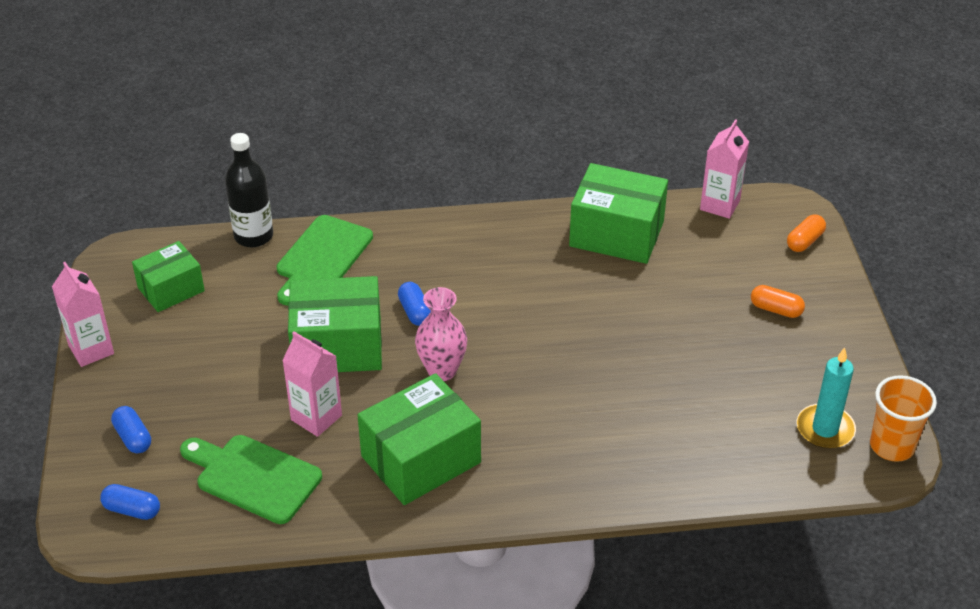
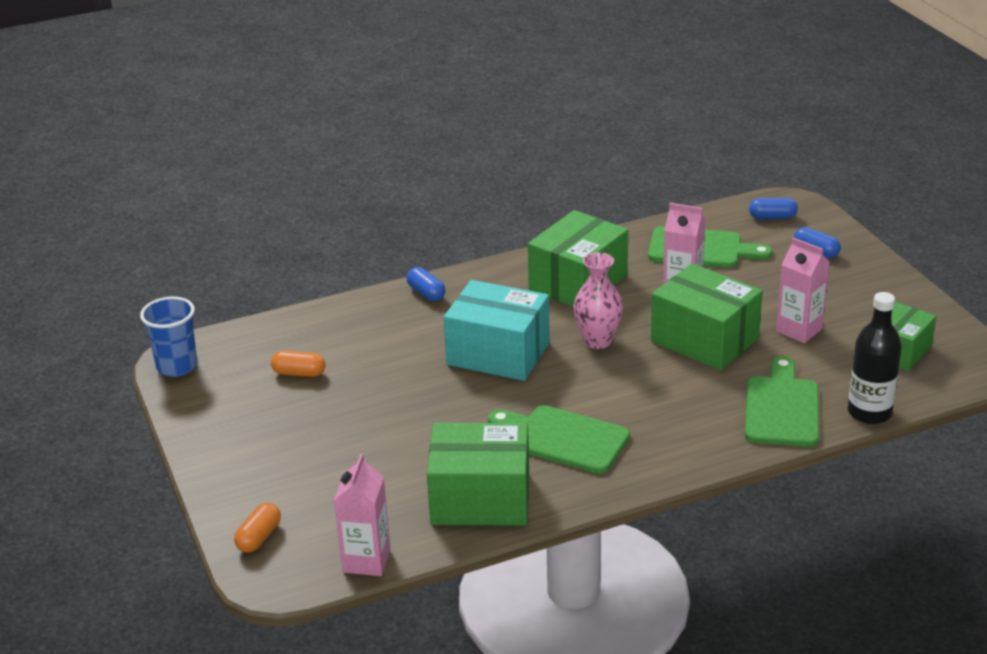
camera: 165 degrees right, 10 degrees down
pink carton [52,262,114,367] -> pink carton moved to [776,237,829,343]
green box [288,276,382,372] -> green box turned 60 degrees clockwise [651,263,763,371]
blue capsule [398,282,431,326] -> blue capsule moved to [406,267,446,301]
orange capsule [751,285,805,318] -> orange capsule moved to [271,351,325,377]
turquoise candle [797,347,856,449] -> none
orange cup [870,375,937,462] -> blue cup [140,297,197,377]
none -> turquoise box [444,280,550,381]
none -> green cutting board [488,405,630,474]

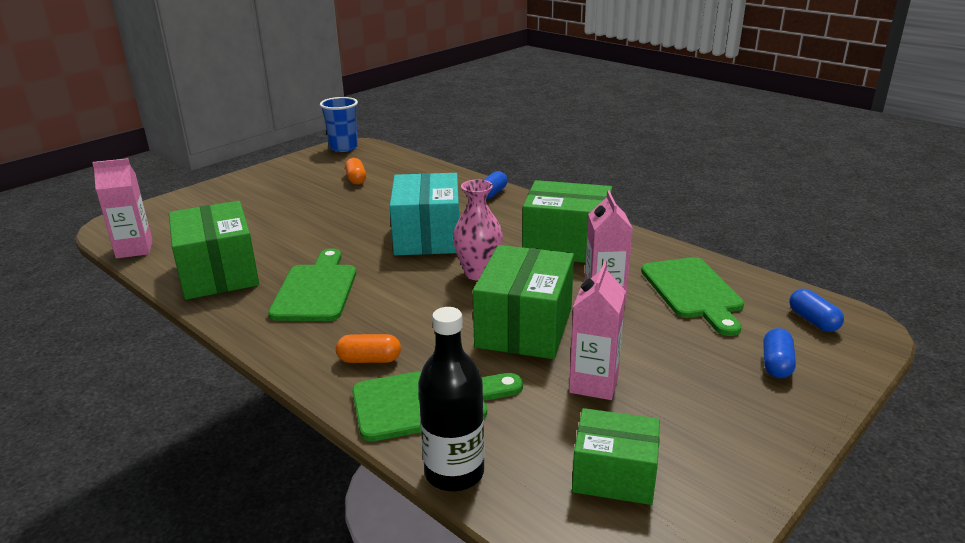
camera: 65 degrees right, 5 degrees down
orange capsule [234,503,281,552] -> orange capsule moved to [336,334,401,363]

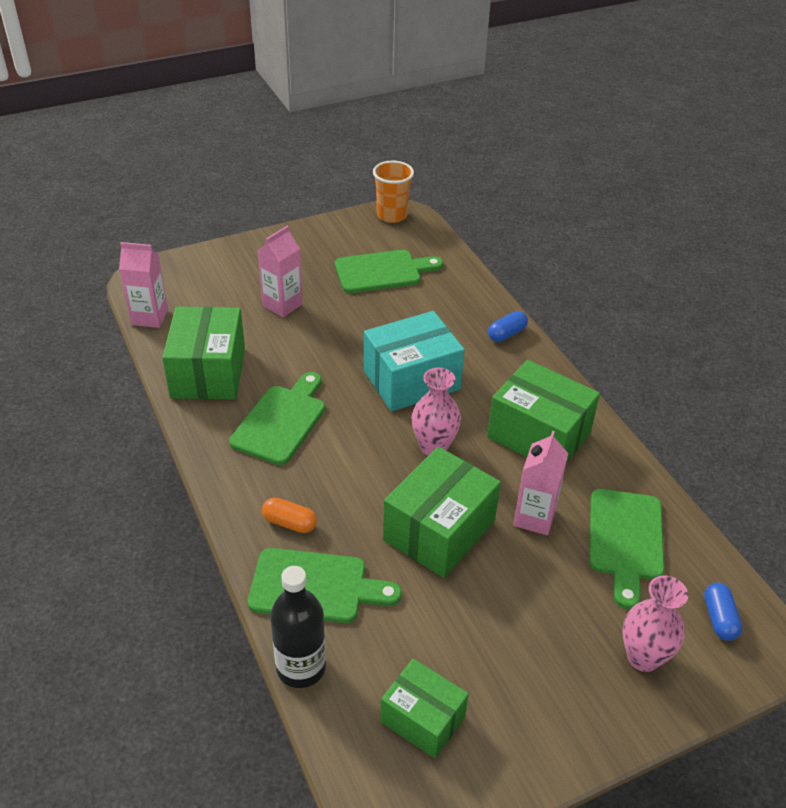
camera: 20 degrees right, 15 degrees up
blue cup [320,97,358,152] -> orange cup [373,161,414,223]
orange capsule [345,158,366,185] -> green cutting board [335,250,443,293]
turquoise box [390,173,459,255] -> turquoise box turned 45 degrees clockwise [364,311,465,412]
pink carton [569,261,626,400] -> pink carton moved to [257,225,303,317]
blue capsule [763,328,796,378] -> pink vase [622,576,688,672]

